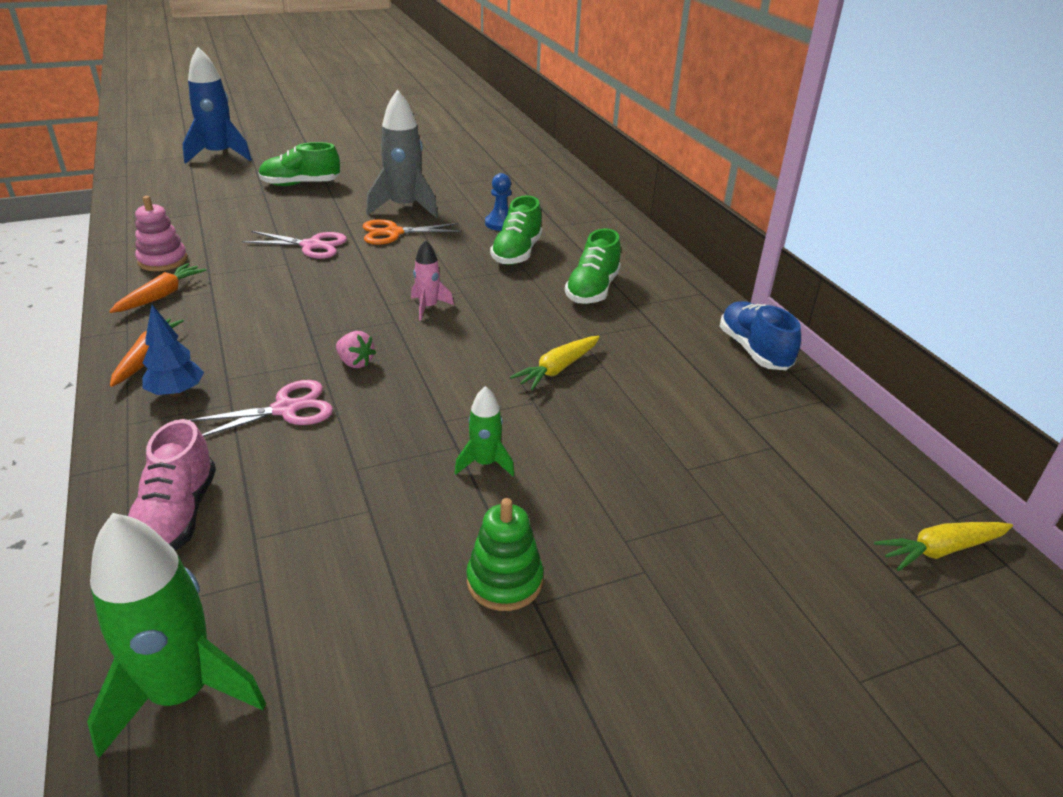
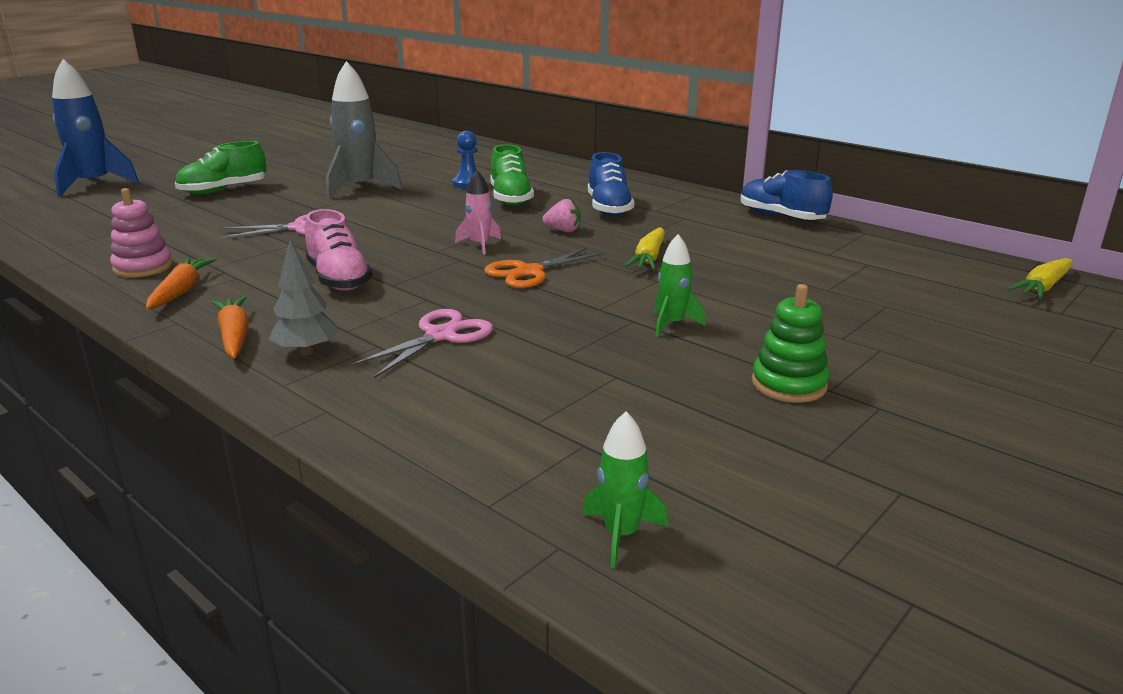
camera: 25 degrees left, 10 degrees down
green rocket [87,513,266,758] -> green rocket [582,411,668,568], size x0.52
pink shoe [128,419,216,551] -> pink shoe moved to [305,209,373,291]
blue tree [142,305,204,397] -> grey tree [269,240,339,356]
pink strawberry [336,331,376,368] -> pink strawberry moved to [542,199,581,232]
orange scissors [363,219,461,245] -> orange scissors moved to [484,247,604,288]
green shoe [565,228,621,304] -> blue shoe [588,152,635,216]

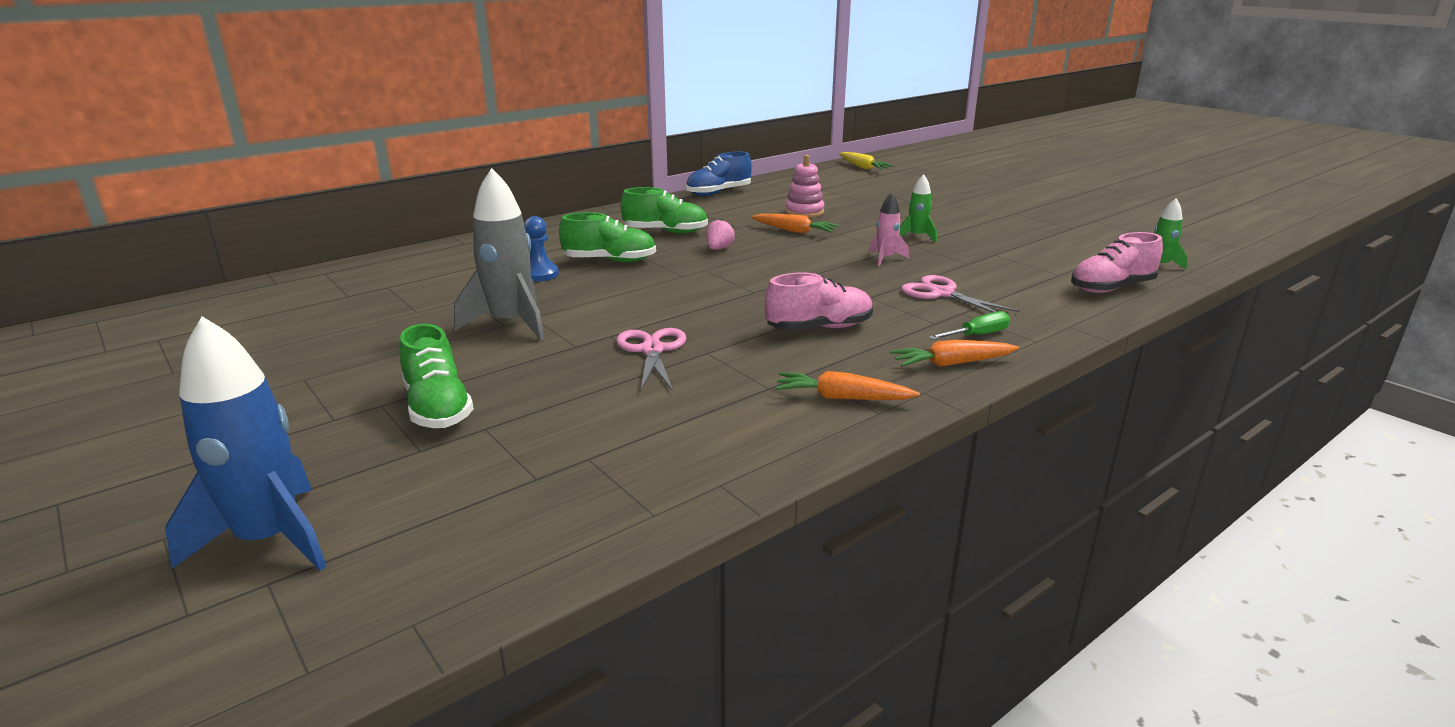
camera: 80 degrees left, 0 degrees up
pink stacking toy [110,188,173,278] -> pink stacking toy moved to [785,155,824,218]
grey tree [269,240,339,356] -> green screwdriver [929,311,1010,340]
pink rocket [455,170,501,255] -> pink rocket moved to [869,192,909,266]
orange scissors [484,247,604,288] -> none
blue shoe [588,152,635,216] -> green shoe [621,187,708,234]
yellow carrot [625,228,665,270] -> orange carrot [751,214,839,234]
green stacking toy [752,284,829,403] -> none
none -> pink shoe [1071,232,1163,293]

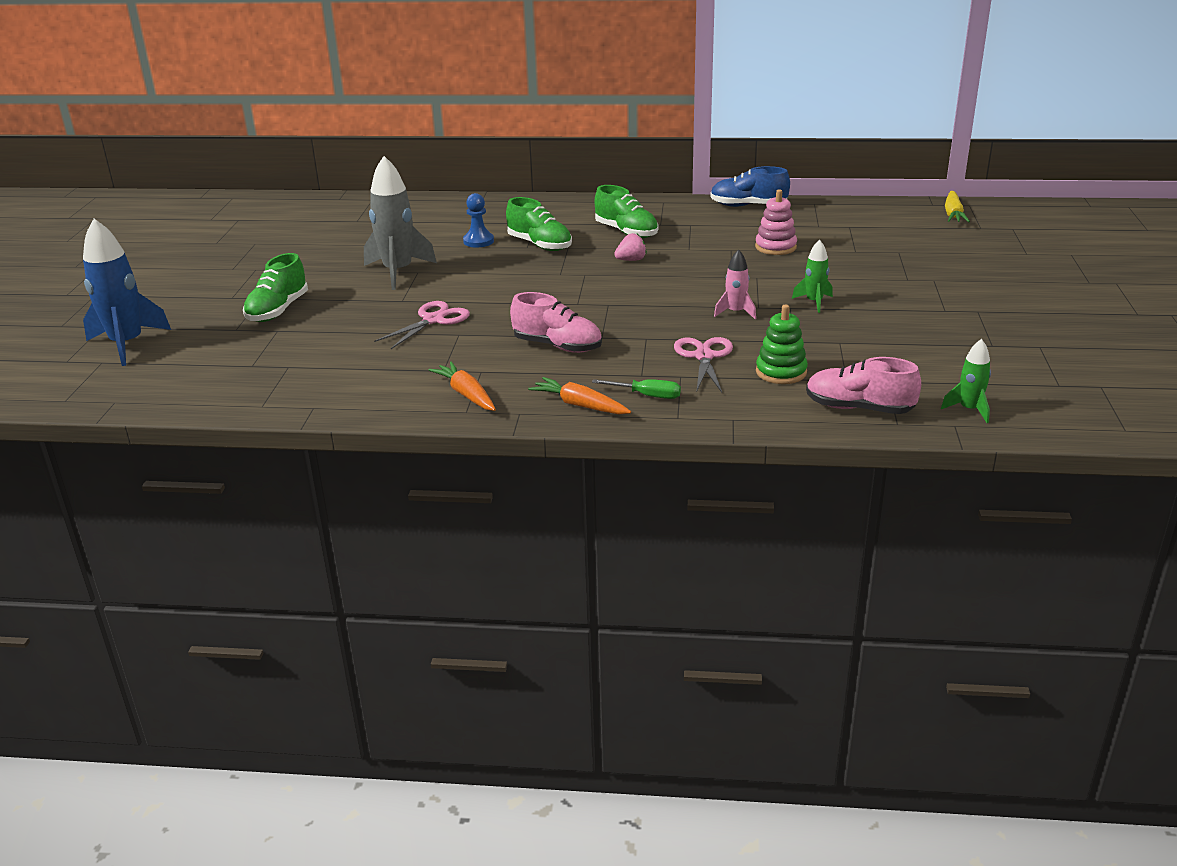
camera: 45 degrees right, 5 degrees up
orange carrot [751,214,839,234] -> none
none -> green stacking toy [756,305,808,384]

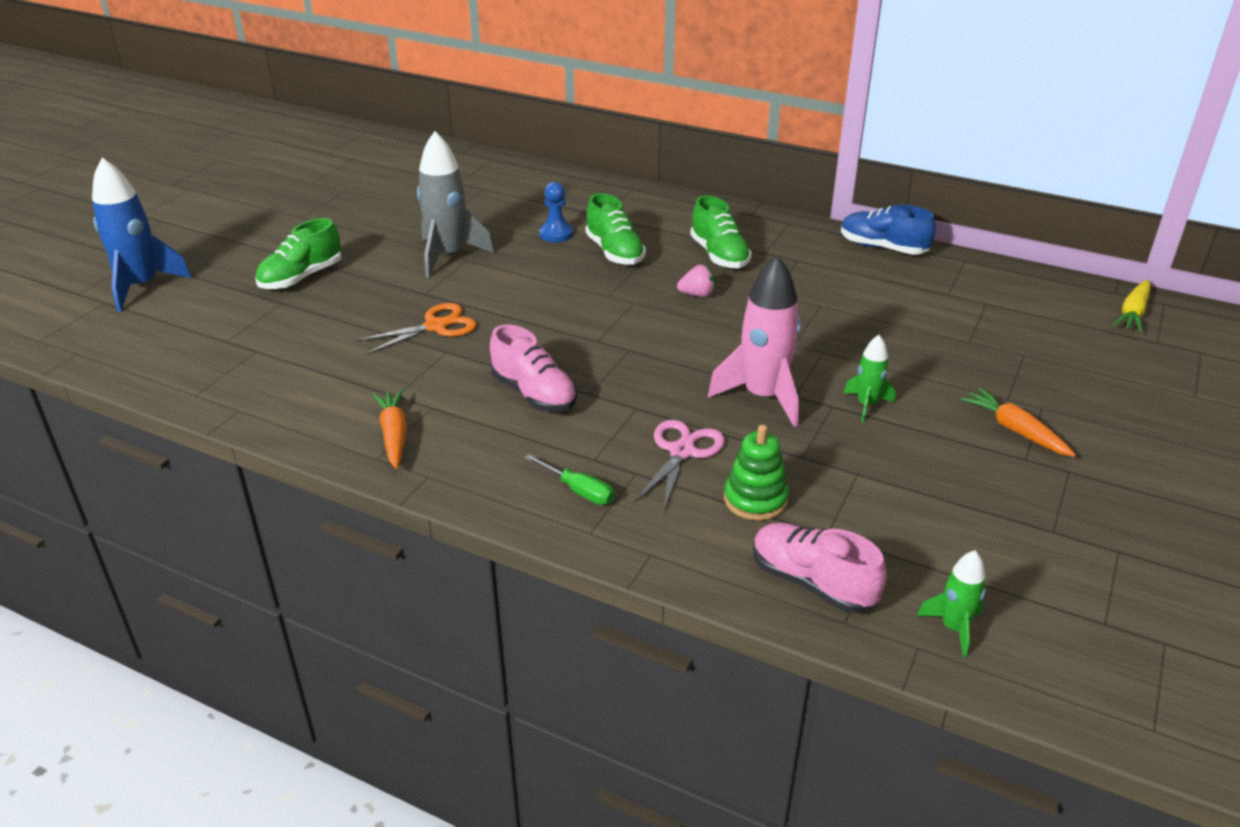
camera: 20 degrees right, 5 degrees up
pink scissors [374,301,470,349] -> orange scissors [356,303,476,354]
orange carrot [528,377,631,414] -> orange carrot moved to [961,388,1076,457]
pink rocket [714,249,756,319] -> pink rocket [708,255,801,427], size x1.92
pink stacking toy [755,189,797,255] -> none

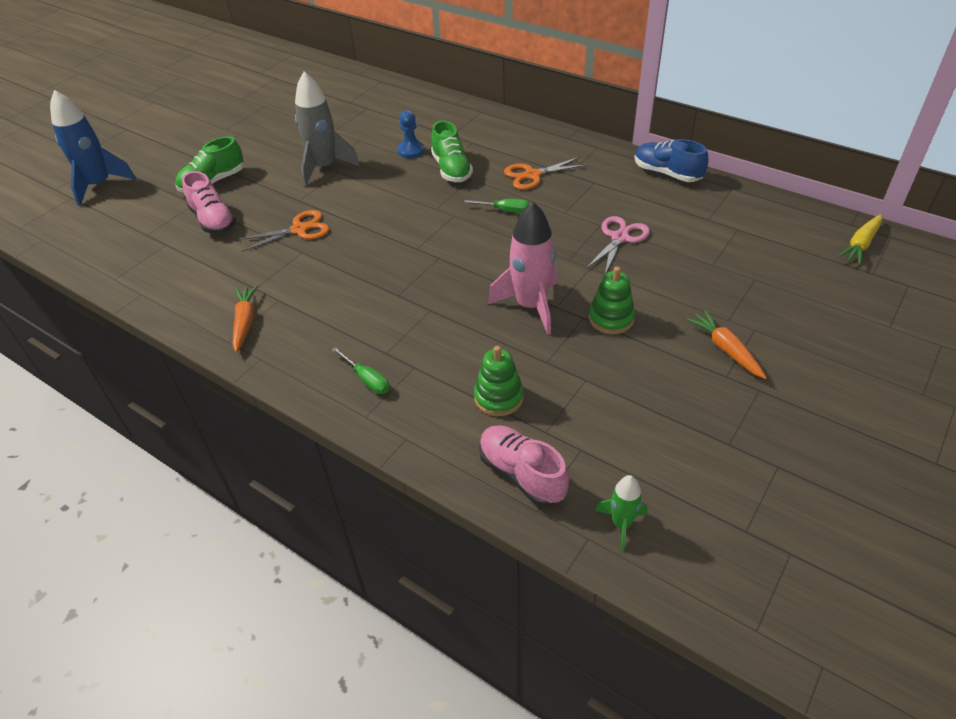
camera: 10 degrees right, 10 degrees up
pink shoe [490,325,577,412] -> pink shoe moved to [182,171,236,234]
pink scissors [634,420,725,510] -> pink scissors moved to [585,216,650,274]
pink strawberry [677,265,715,297] -> green screwdriver [464,199,530,213]
green shoe [690,195,752,268] -> orange scissors [504,157,588,190]
green rocket [844,335,895,422] -> green stacking toy [589,267,635,334]

